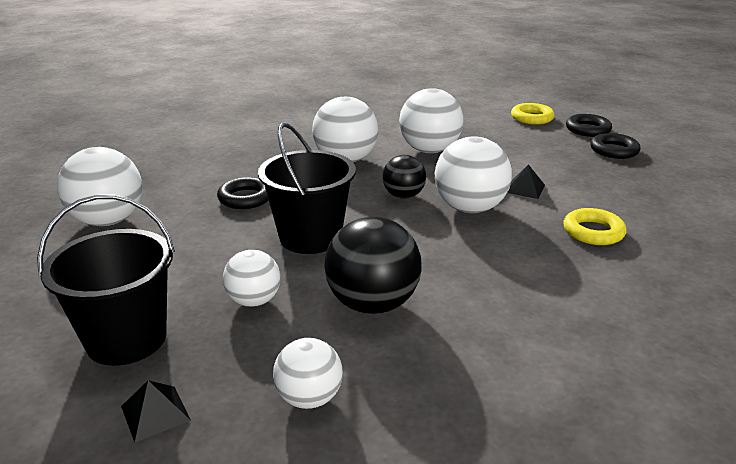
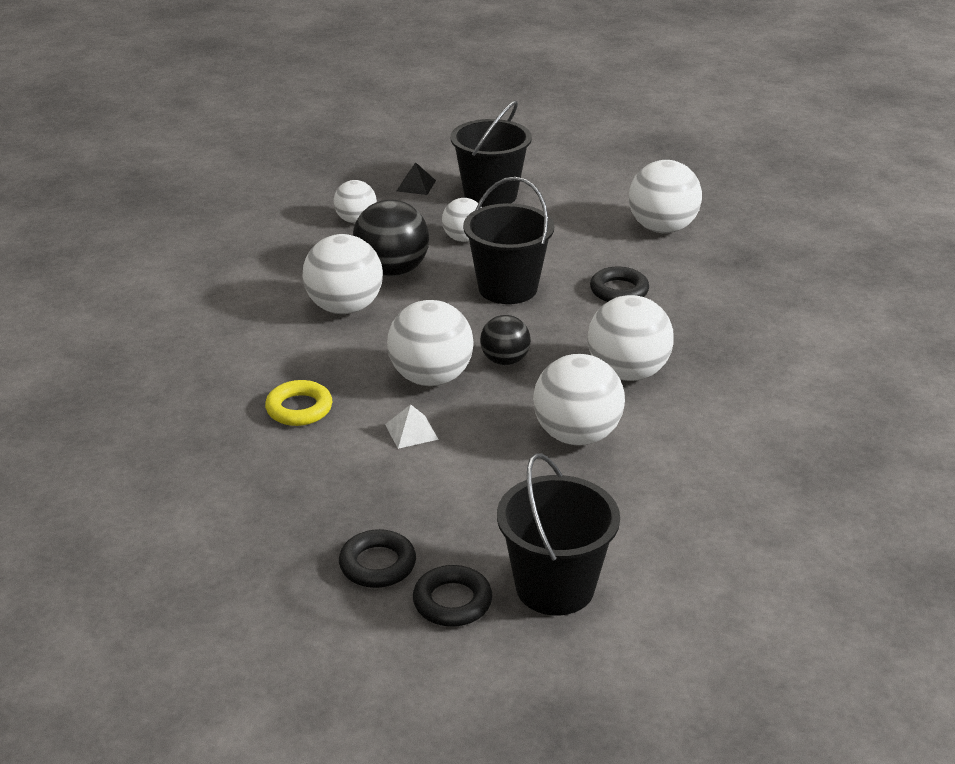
camera: 135 degrees right, 5 degrees up
black pyramid [507,164,545,199] -> white pyramid [385,404,439,449]
yellow ring [511,103,555,125] -> black bucket [497,453,620,615]
none -> white ball [302,234,383,314]

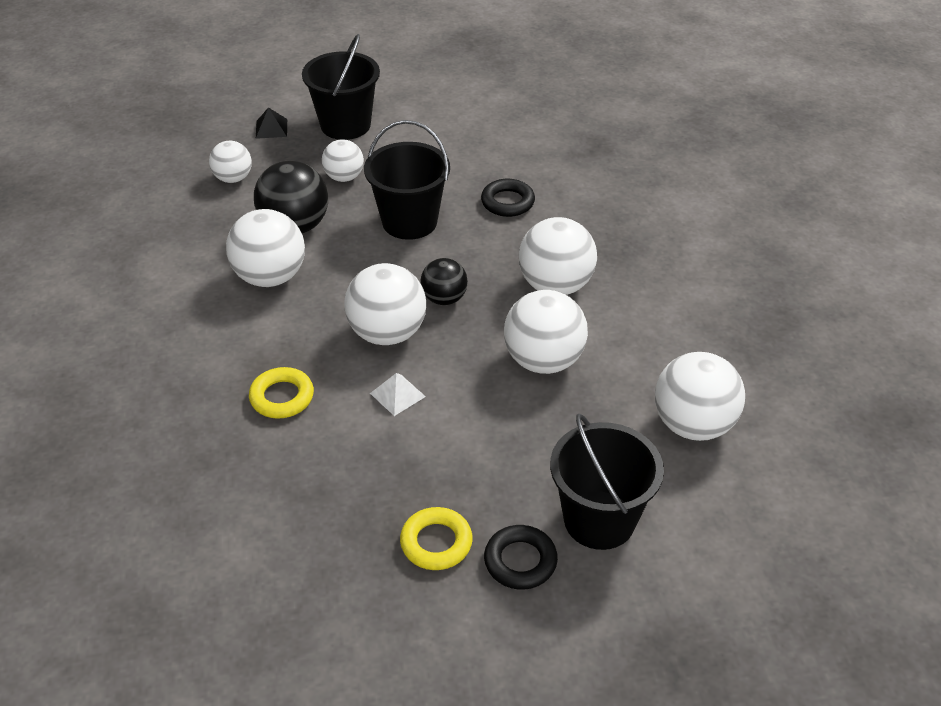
camera: 20 degrees left, 10 degrees up
black ring [339,529,416,588] -> yellow ring [400,507,473,570]
white ball [629,160,702,233] -> white ball moved to [655,352,745,441]

